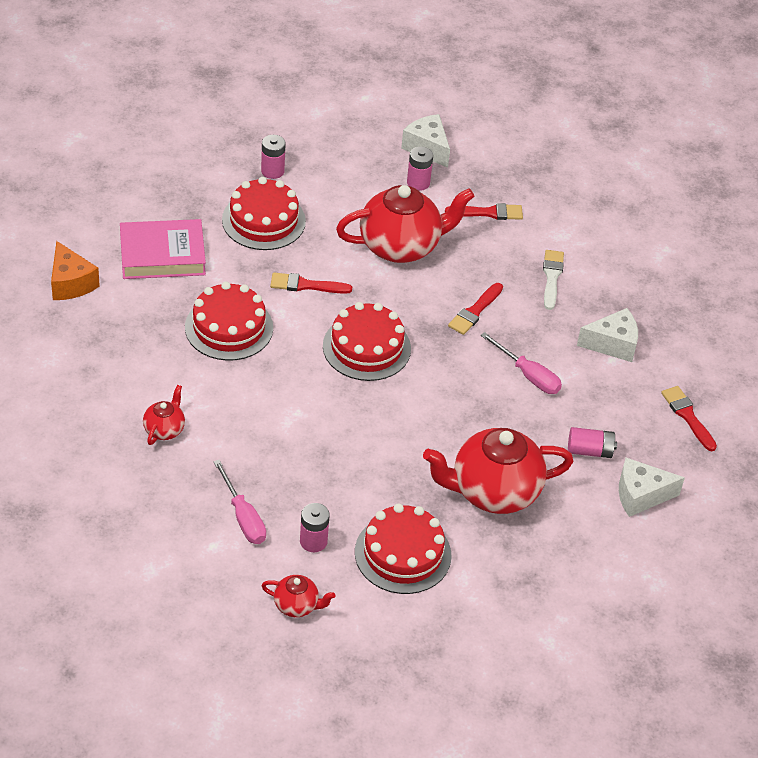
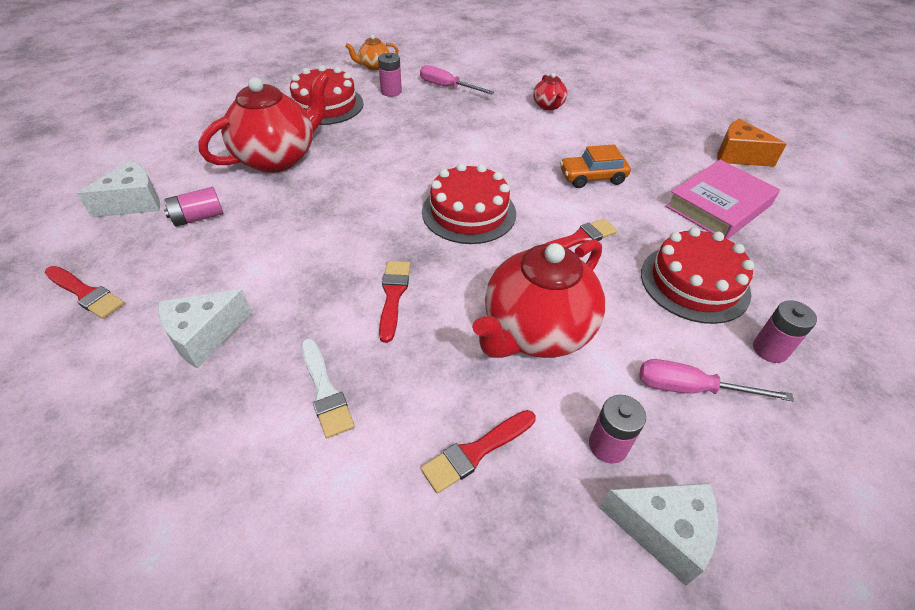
camera: 150 degrees right, 0 degrees up
red cake [185,281,273,361] -> orange car [560,144,631,188]
red teapot [262,575,335,617] -> orange teapot [345,35,399,70]
pink screwdriver [480,332,562,394] -> pink screwdriver moved to [639,359,794,402]

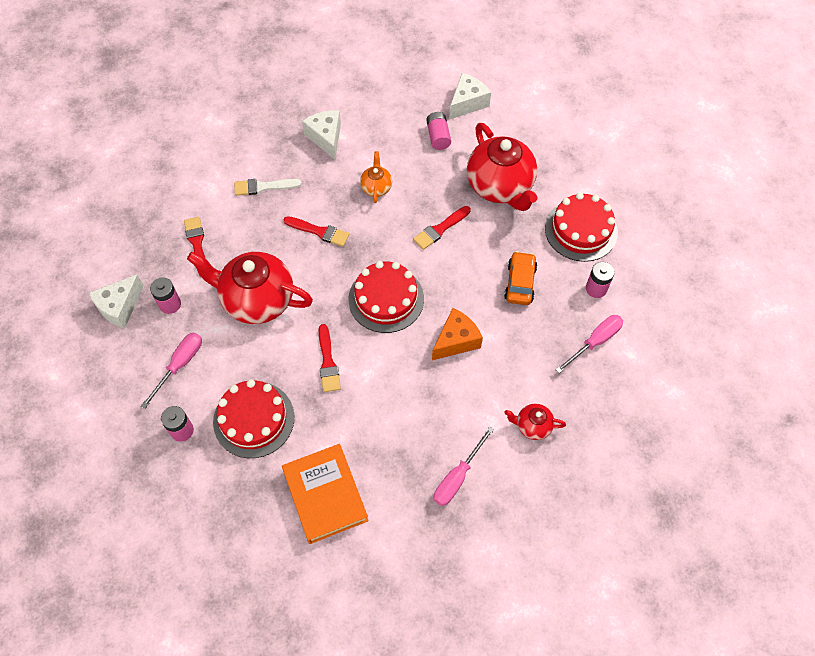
camera: 110 degrees right, 15 degrees up
red brush [45,266,125,319] -> red brush moved to [413,206,471,250]
white cheese [76,160,160,218] -> white cheese turned 120 degrees counterclockwise [449,73,491,120]
orange teapot [345,35,399,70] -> orange teapot moved to [360,151,392,203]
red teapot [472,239,605,358] -> red teapot turned 45 degrees counterclockwise [187,252,313,324]
orange car [560,144,631,188] -> orange car moved to [504,251,537,305]
pink book [665,160,780,239] -> orange book [282,444,368,544]
orange cheese [717,119,787,167] -> orange cheese moved to [432,308,483,360]
none -> pink screwdriver [434,427,494,506]

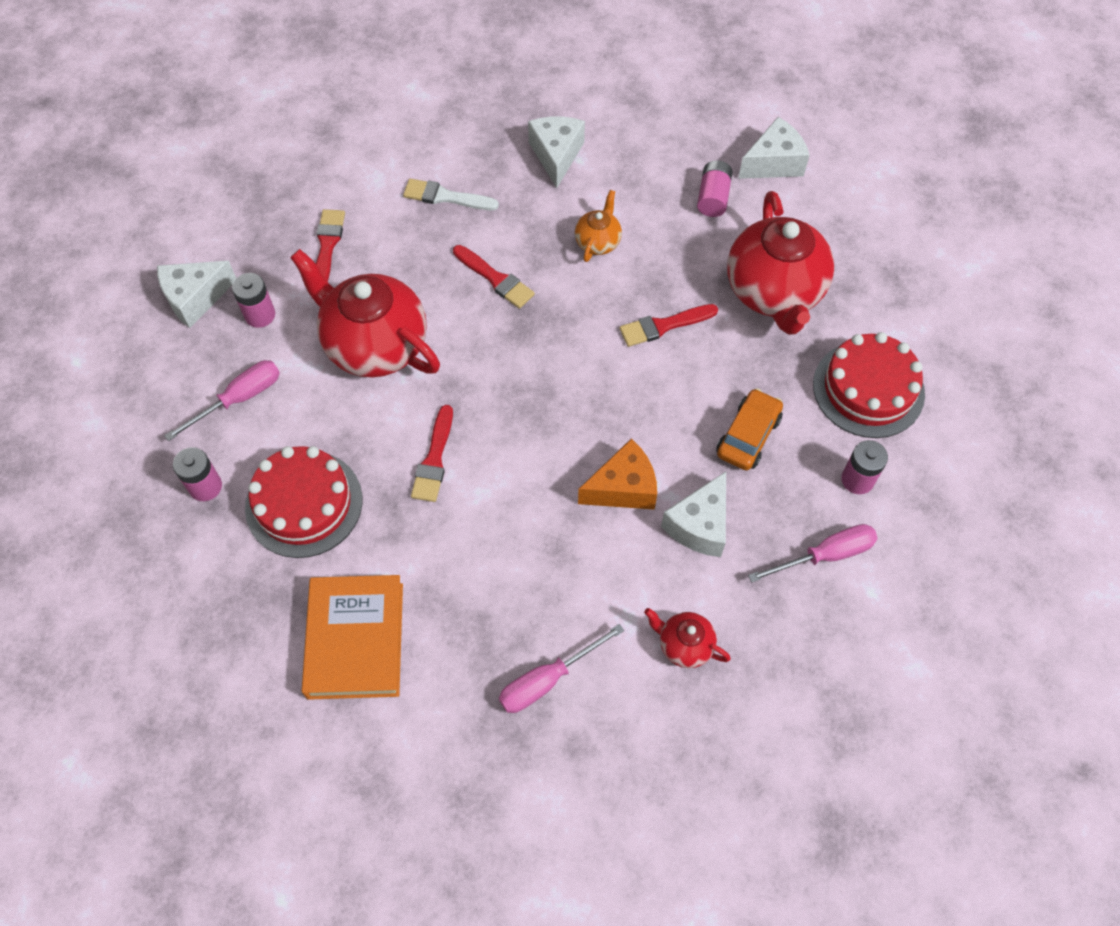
camera: 20 degrees right, 0 degrees up
red cake [348,261,424,333] -> none
none -> white cheese [661,471,726,557]

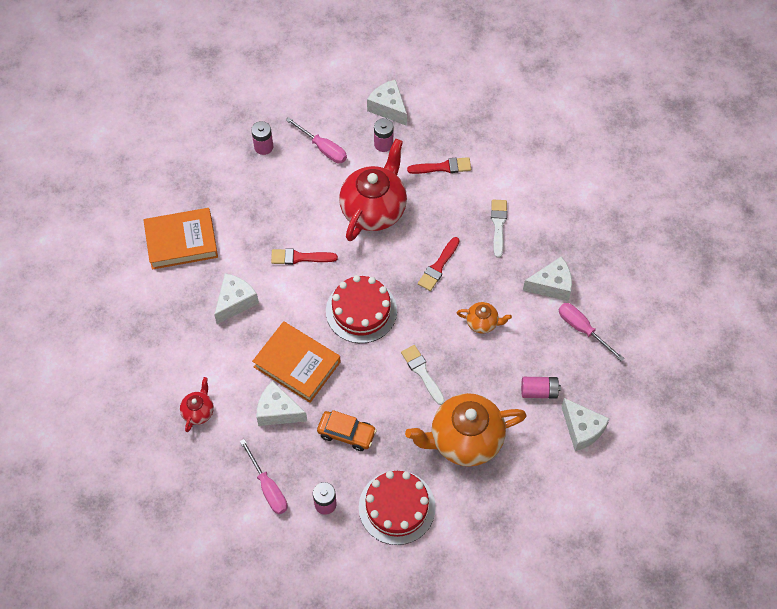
camera: 80 degrees right, 0 degrees up
red cake [245,446,363,558] -> red cake moved to [326,275,397,343]
pink screwdriver [499,624,624,713] -> pink screwdriver moved to [559,303,625,362]
orange cheese [578,439,657,510] -> orange book [252,321,341,403]
red brush [619,304,718,347] -> white brush [401,345,445,405]
red teapot [727,191,834,335] -> orange teapot [405,393,527,467]
none -> white cheese [214,273,259,324]

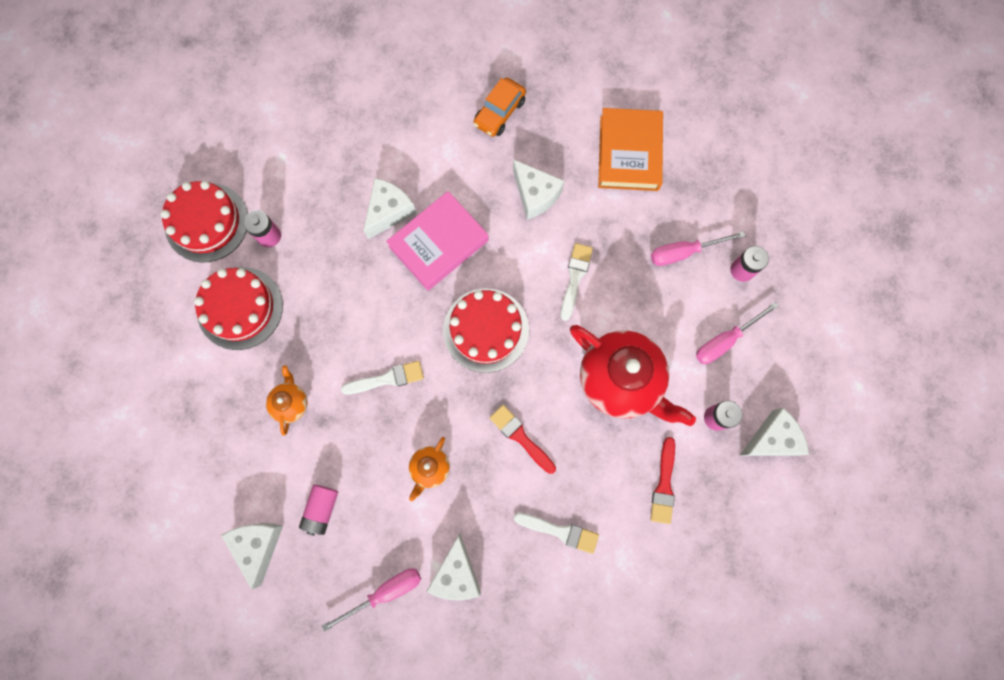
camera: 105 degrees right, 15 degrees up
red teapot [180,377,214,432] -> none
pink screwdriver [240,439,287,514] -> pink screwdriver moved to [651,231,745,266]
orange book [252,321,341,403] -> pink book [386,191,489,291]
red brush [271,249,338,265] -> white brush [560,243,593,321]
orange car [317,410,377,451] -> orange car moved to [473,78,526,137]
orange teapot [405,393,527,467] -> orange teapot [266,366,308,436], size x0.46
white cheese [561,398,610,451] -> white cheese turned 105 degrees clockwise [221,523,283,590]
none -> red cake [161,181,248,262]

